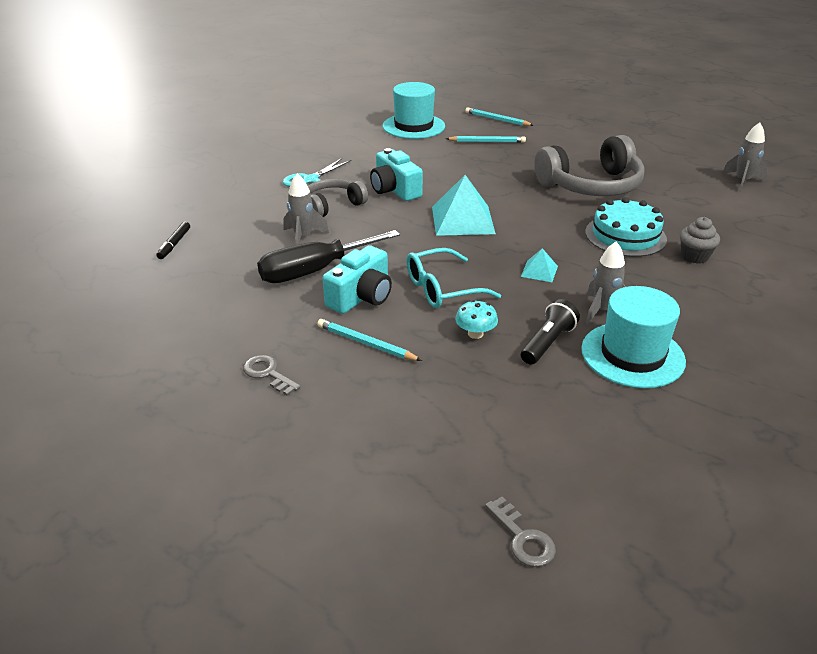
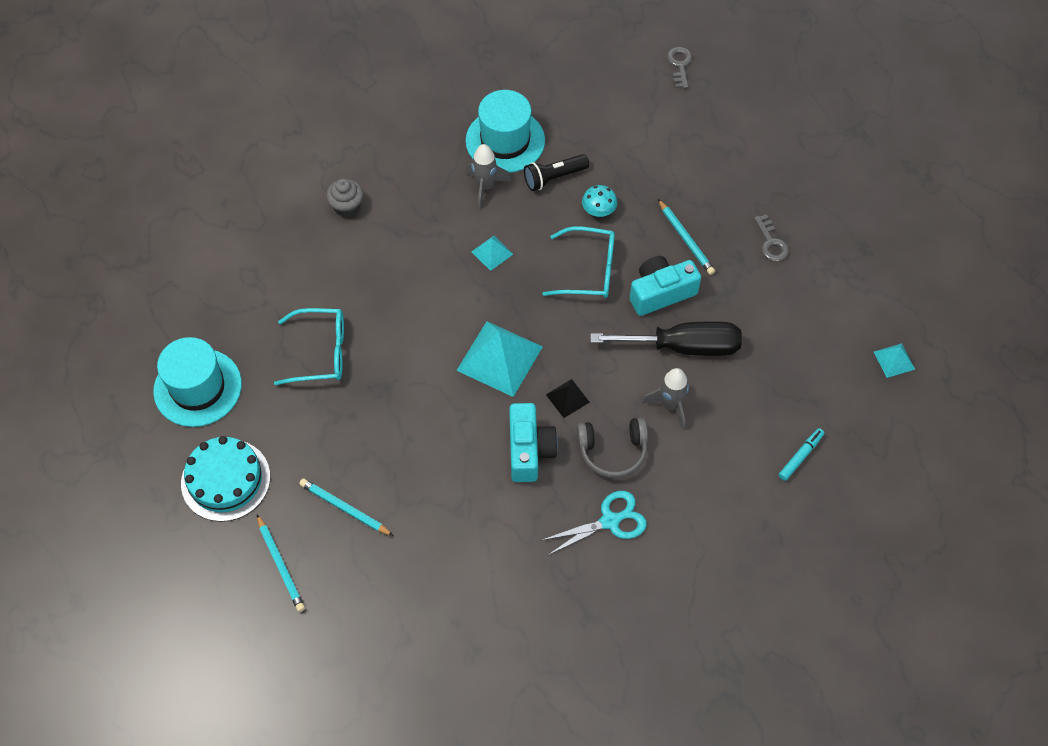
camera: 150 degrees left, 25 degrees up
black marker [156,221,190,259] -> turquoise marker [779,428,824,481]
turquoise hat [383,82,445,139] -> turquoise hat moved to [153,337,242,427]
grey headphones [534,135,645,196] -> turquoise glasses [274,308,344,385]
turquoise cake [585,197,667,257] -> turquoise cake moved to [181,436,270,522]
grey rocket [722,122,768,192] -> none
none -> black pyramid [546,379,590,418]
none -> turquoise pyramid [874,343,915,378]

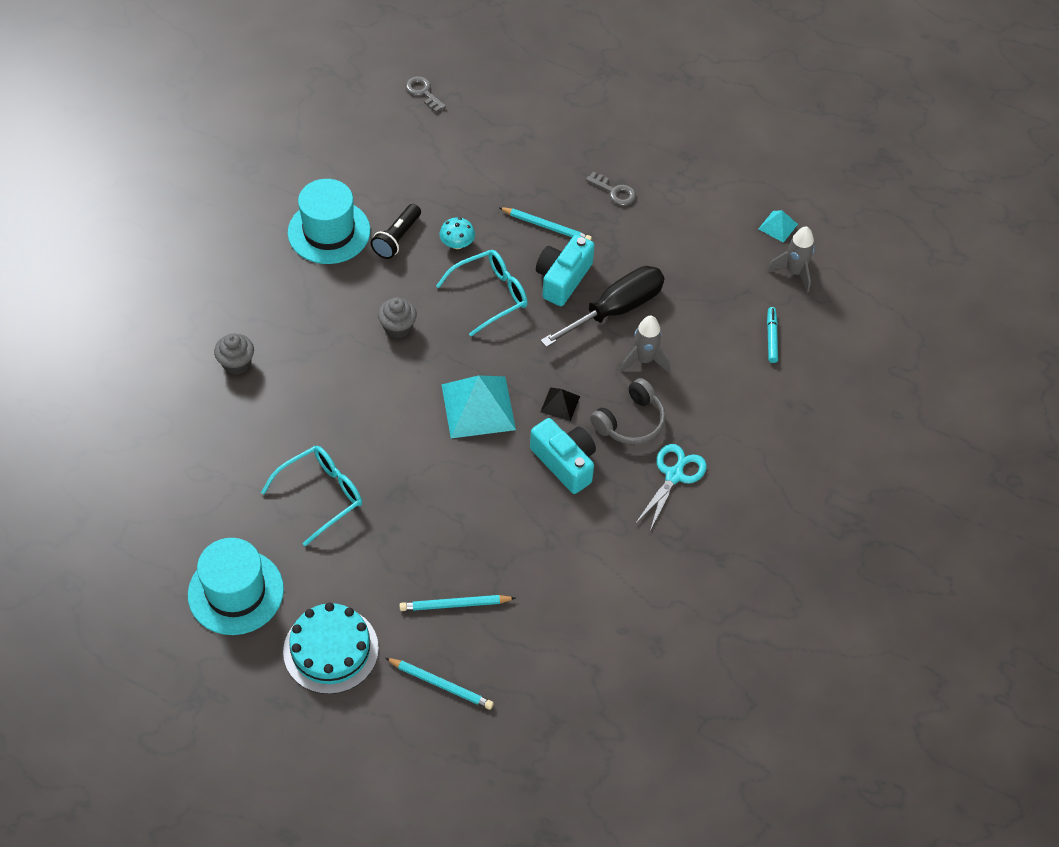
camera: 40 degrees left, 5 degrees down
grey rocket [465,144,511,209] -> grey rocket moved to [768,226,815,293]
turquoise pyramid [472,236,513,271] -> grey cupcake [378,297,417,338]

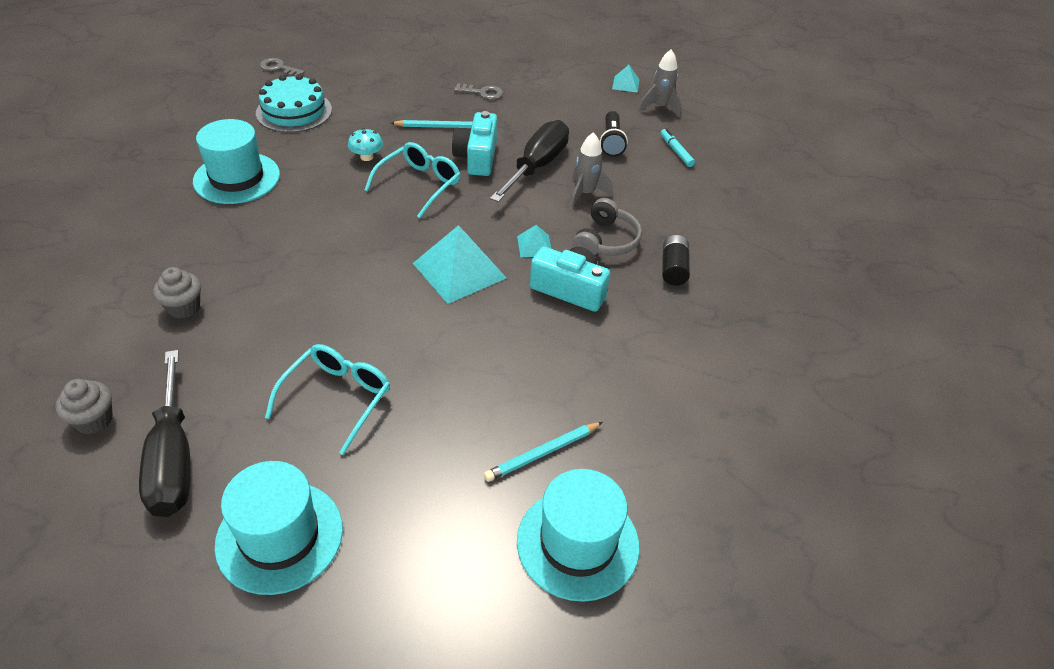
camera: 25 degrees left, 10 degrees down
turquoise cake [283,602,379,694] -> turquoise cake moved to [256,74,332,133]
black flashlight [371,204,421,259] -> black flashlight moved to [600,111,628,157]
grey cupcake [378,297,417,338] -> grey cupcake moved to [55,379,113,434]
turquoise pencil [385,658,494,710] -> turquoise hat [517,469,640,602]
black pyramid [541,387,580,421] -> turquoise pyramid [517,225,551,257]
turquoise scissors [635,444,707,531] -> black battery [662,235,690,286]
none -> black screwdriver [139,350,191,517]

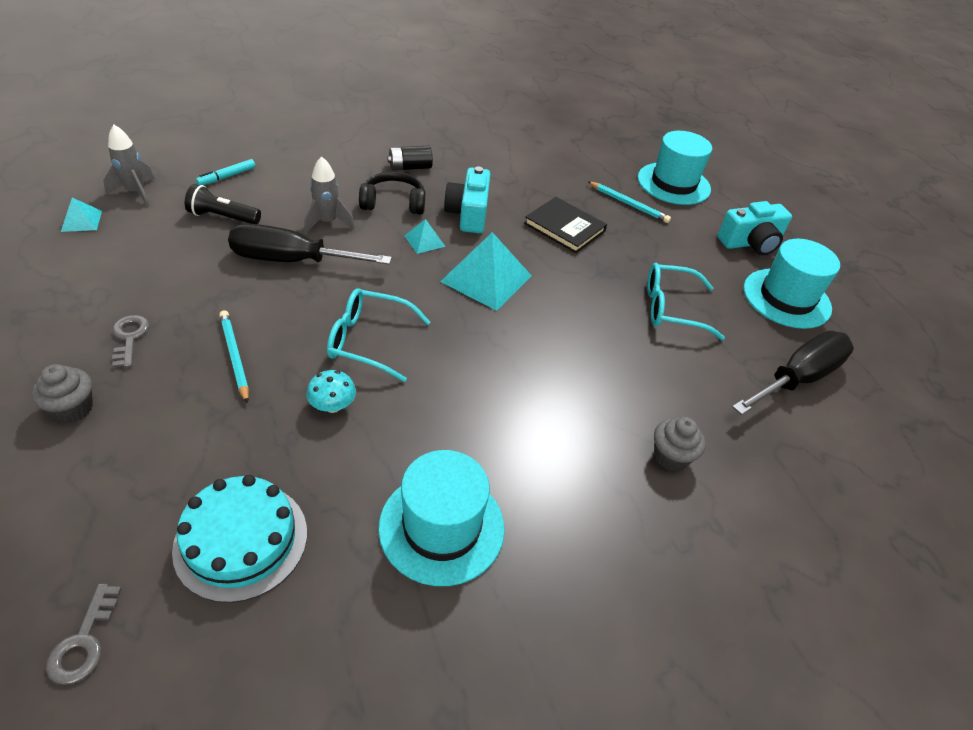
camera: 115 degrees left, 0 degrees up
grey cupcake [55,379,113,434] -> grey cupcake moved to [32,364,93,423]
turquoise camera [452,111,497,176] -> turquoise camera moved to [717,201,792,255]
grey headphones [573,198,642,256] -> black headphones [359,172,425,215]
black flashlight [600,111,628,157] -> black flashlight turned 150 degrees counterclockwise [185,184,261,224]
none -> black book [524,197,607,253]

